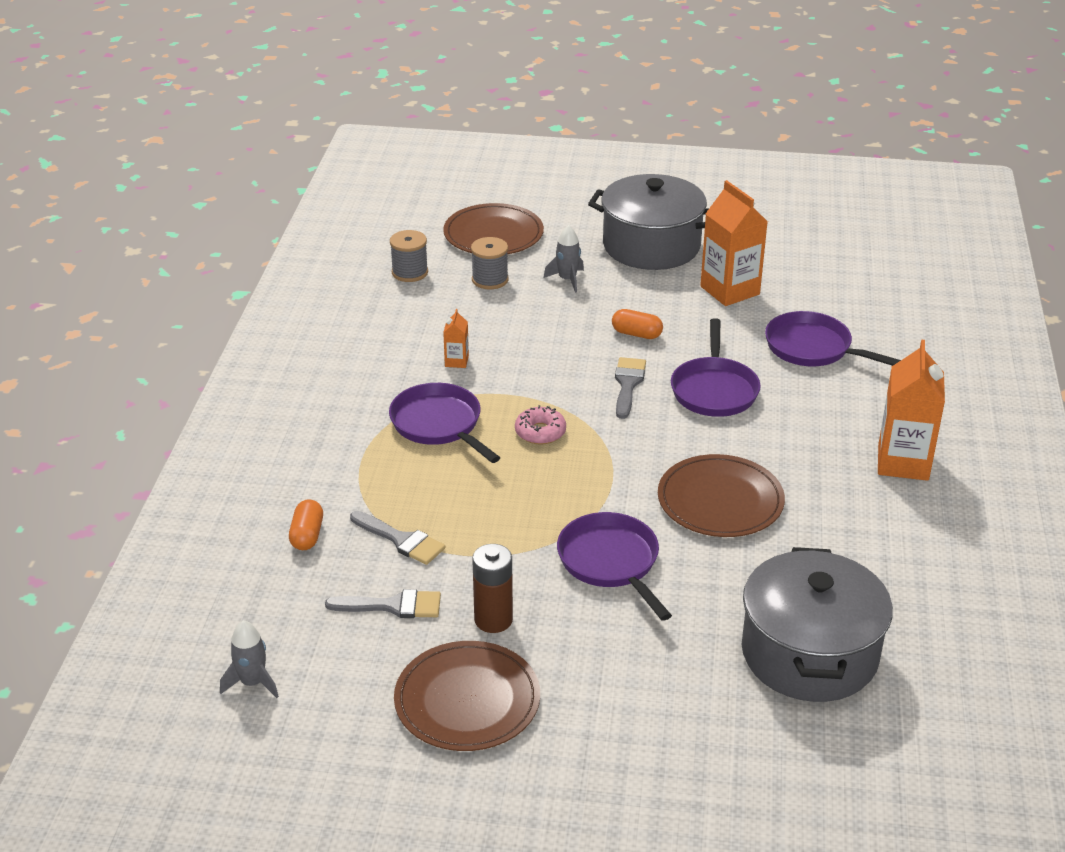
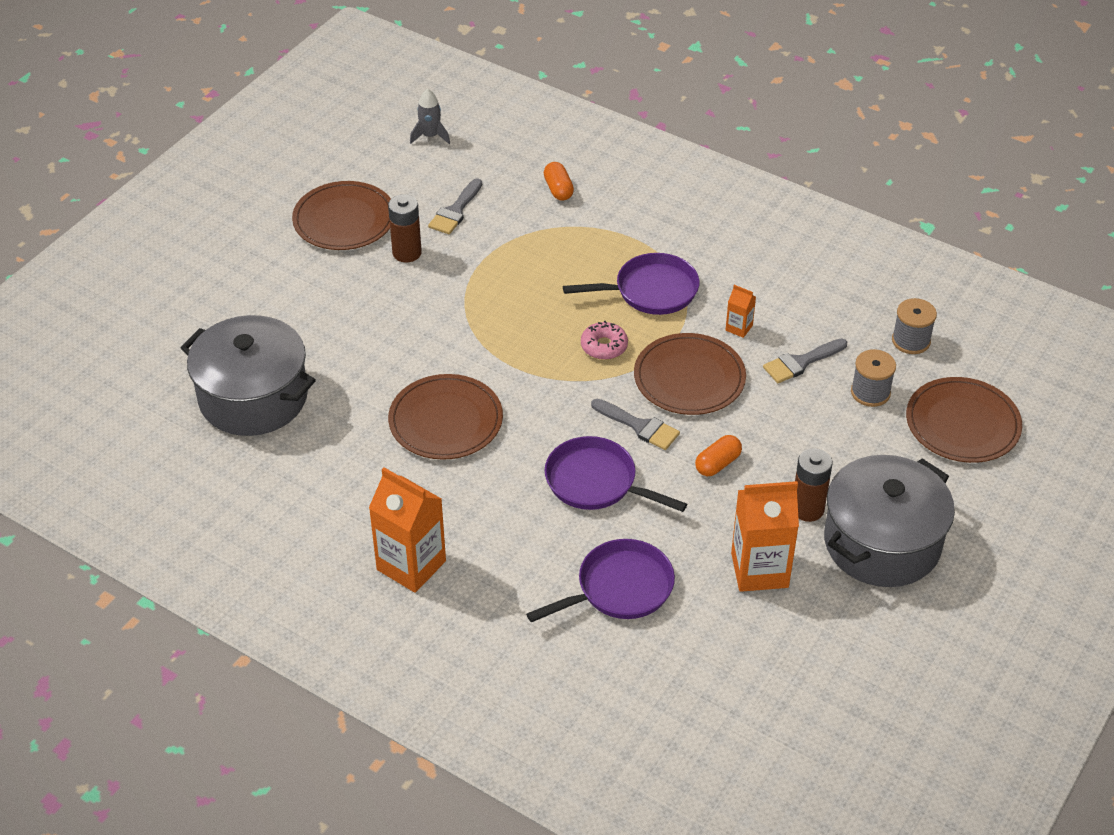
camera: 115 degrees right, 10 degrees up
orange capsule [289,499,323,550] -> orange capsule turned 45 degrees clockwise [544,162,574,201]
grey brush [350,511,446,565] -> grey brush moved to [763,338,847,383]
grey rocket [544,225,584,293] -> none
purple pan [557,512,672,621] -> none
none -> brown plate [634,333,746,415]
none -> brown battery [795,448,832,522]

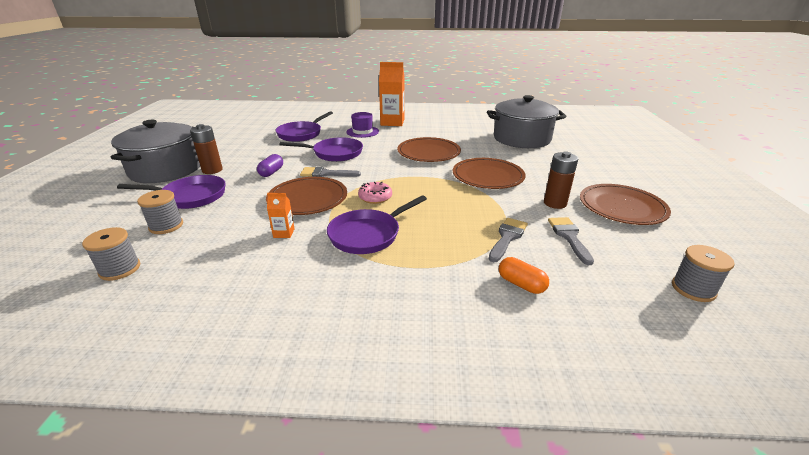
camera: 150 degrees right, 15 degrees down
grey rocket [410,89,450,144] -> grey spool [672,245,735,302]
orange capsule [695,435,742,476] -> purple capsule [257,154,283,177]
orange carton [731,481,799,592] -> none
grey brush [763,338,847,383] -> grey brush moved to [489,218,528,262]
brown plate [906,377,1022,463] -> brown plate moved to [453,158,526,189]
none -> purple pan [117,175,226,209]
none -> purple hat [346,112,379,138]

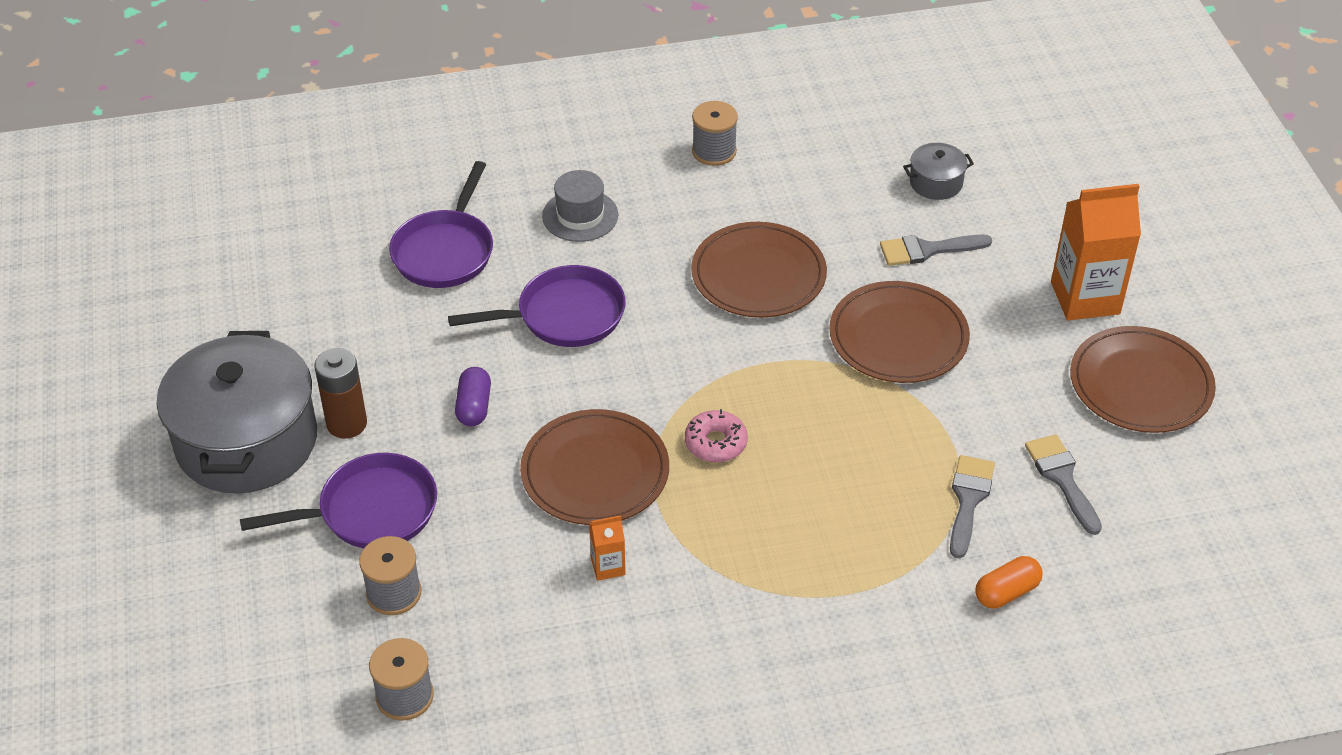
camera: 15 degrees left, 15 degrees up
grey brush [300,167,361,177] -> grey brush moved to [880,234,992,266]
purple pan [327,195,427,254] -> none
purple hat [346,112,379,138] -> grey hat [542,170,618,242]
orange carton [379,62,404,126] -> orange carton moved to [1051,184,1141,320]
grey pot [487,95,566,148] -> grey pot [903,143,974,200], size x0.43
orange capsule [499,257,549,294] -> orange capsule turned 60 degrees counterclockwise [975,556,1043,608]
brown battery [544,151,578,209] -> none
grey spool [672,245,735,302] -> grey spool moved to [692,101,738,166]

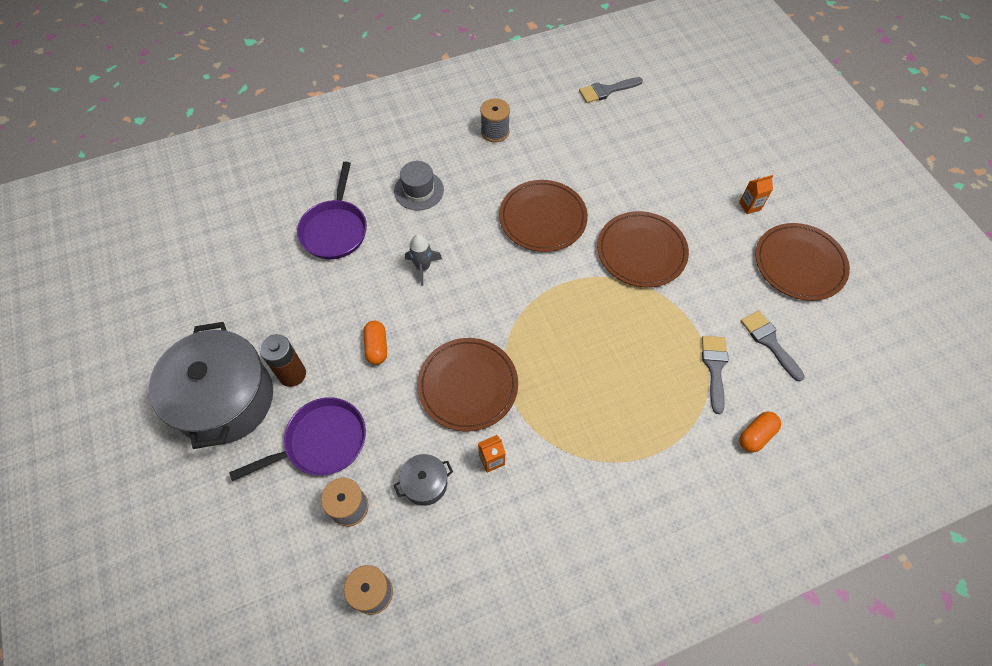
camera: 10 degrees left, 15 degrees up
purple pan [448,265,626,347] -> grey rocket [405,234,442,286]
purple capsule [455,367,491,426] -> orange capsule [363,321,387,365]
pink donut [685,409,748,463] -> none
grey brush [880,234,992,266] -> grey brush moved to [579,77,643,103]
grey pot [903,143,974,200] -> grey pot moved to [394,454,453,506]
orange carton [1051,184,1141,320] -> orange carton [739,175,773,214], size x0.46

